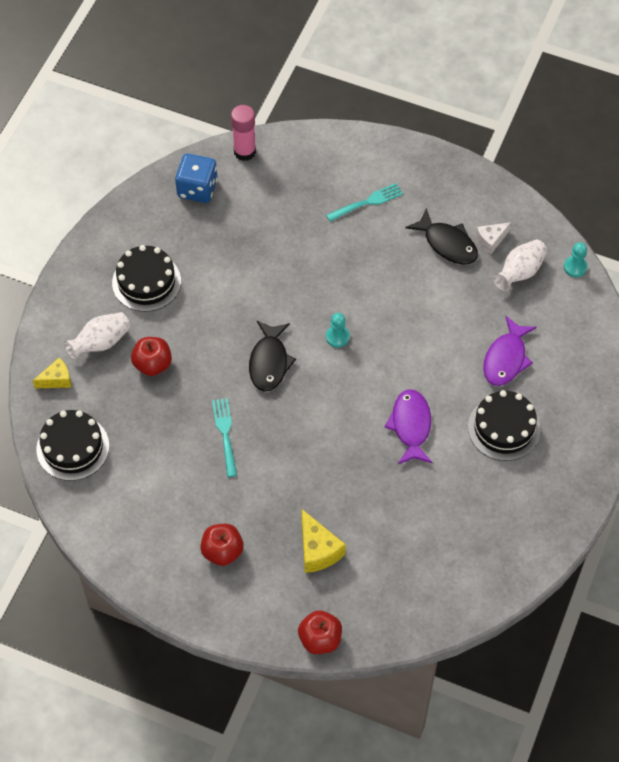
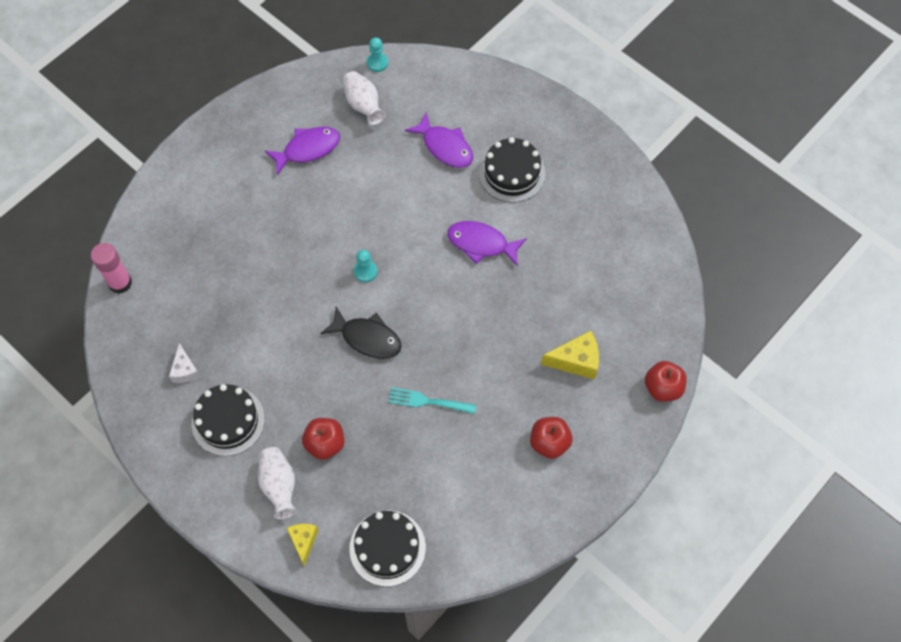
camera: 70 degrees left, 5 degrees up
blue dice [175,154,218,203] -> none
turquoise fork [326,183,403,222] -> none
black fish [405,208,478,265] -> purple fish [265,127,340,175]
white cheese [476,222,511,254] -> white cheese moved to [169,343,200,383]

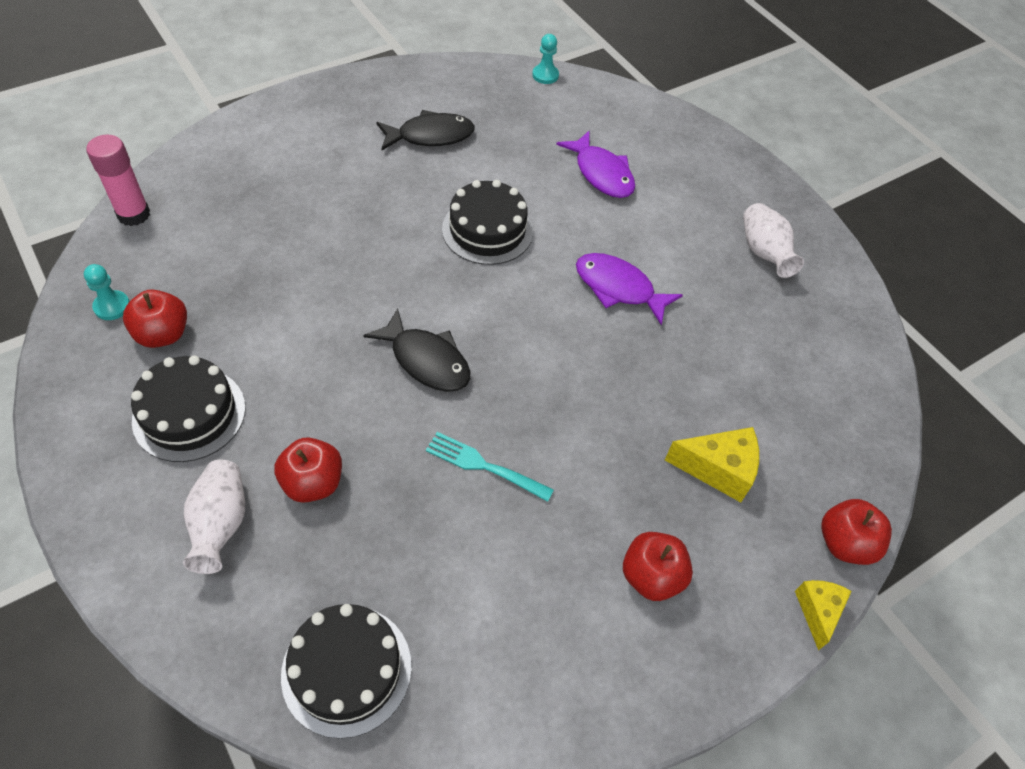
camera: 10 degrees right, 10 degrees down
white cheese [169,343,200,383] -> red apple [123,289,187,348]
purple fish [265,127,340,175] -> black fish [376,110,475,150]
yellow cheese [287,524,318,567] -> yellow cheese moved to [795,580,852,651]
white vase [343,71,385,125] -> white vase moved to [743,203,804,278]
turquoise pawn [354,250,377,282] -> turquoise pawn moved to [84,264,130,320]
black cake [479,137,545,203] -> black cake moved to [442,180,533,265]

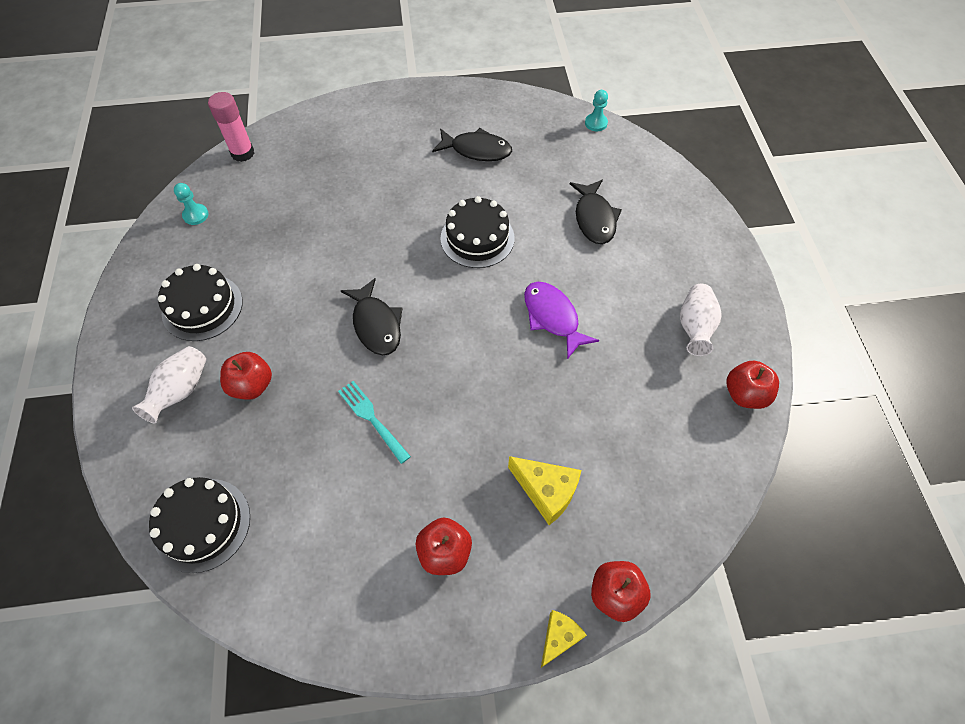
camera: 30 degrees right, 5 degrees up
red apple [123,289,187,348] -> red apple moved to [726,361,779,409]
purple fish [556,131,635,198] -> black fish [570,180,622,244]

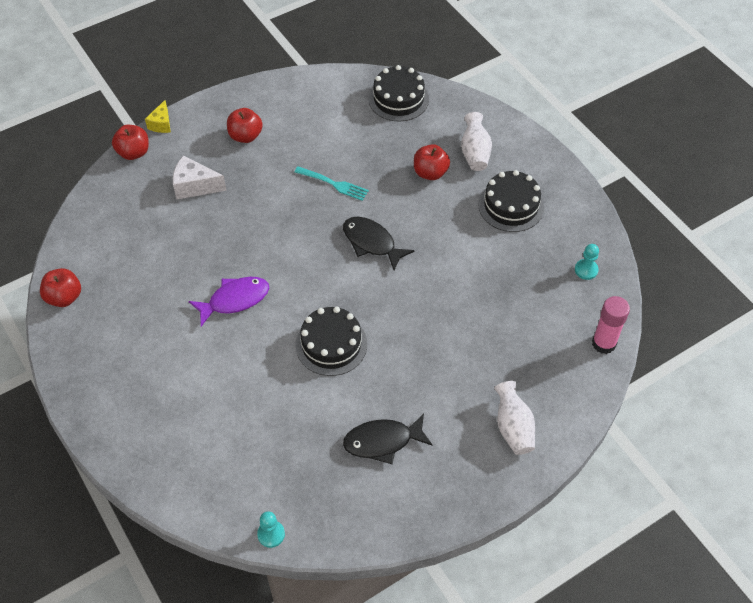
camera: 155 degrees right, 5 degrees down
yellow cheese [508,456,581,525] -> white cheese [173,156,227,199]
purple fish [524,282,599,359] -> purple fish turned 60 degrees counterclockwise [189,277,269,327]
black fish [570,180,622,244] -> none
white vase [680,284,722,356] -> white vase moved to [494,381,535,455]

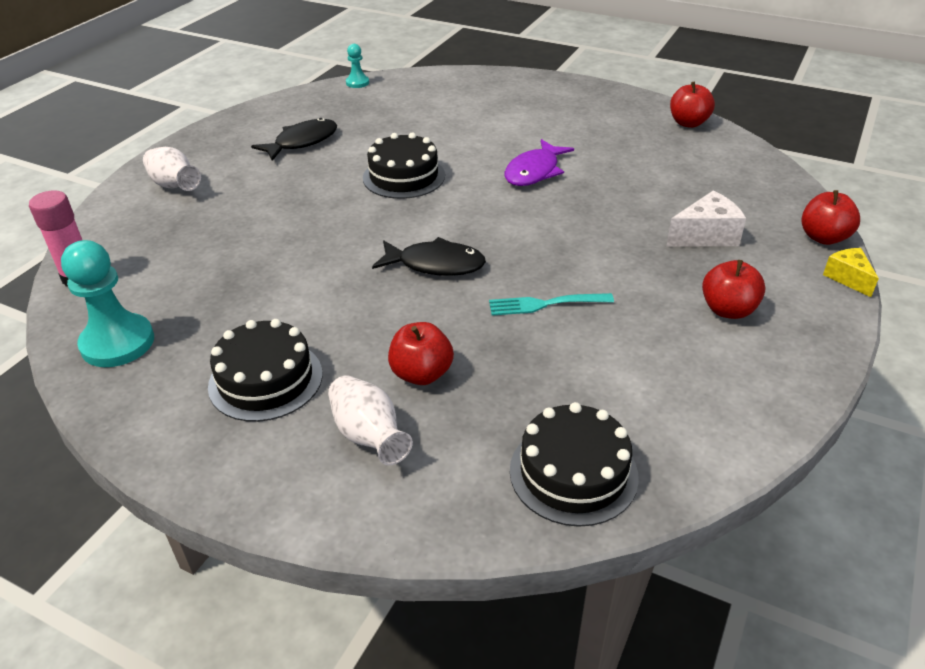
camera: 150 degrees right, 15 degrees down
turquoise pawn [575,244,599,280] -> turquoise pawn [61,240,154,367], size x1.94

